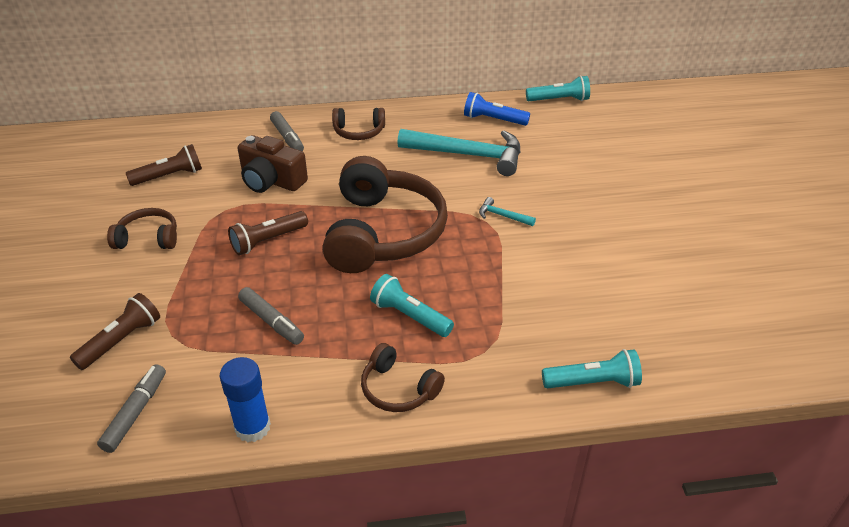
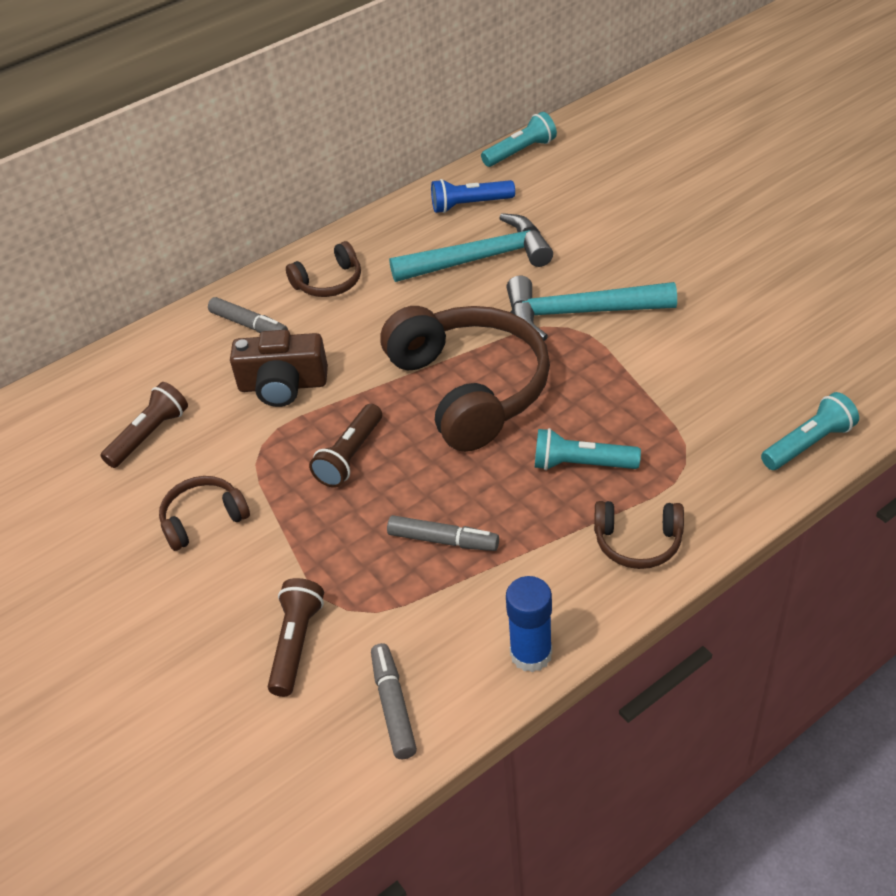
camera: 25 degrees left, 5 degrees up
turquoise hammer [479,197,536,226] -> turquoise hammer [507,276,677,341], size x2.38

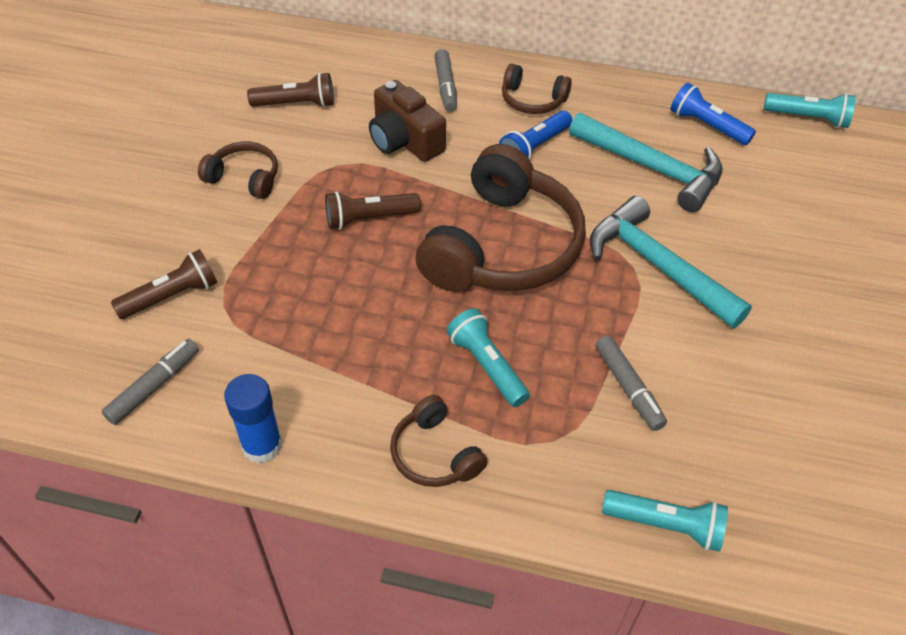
camera: 45 degrees right, 5 degrees up
grey marker [387,515,499,551] -> grey marker moved to [595,336,667,431]
none -> blue flashlight [499,110,572,160]

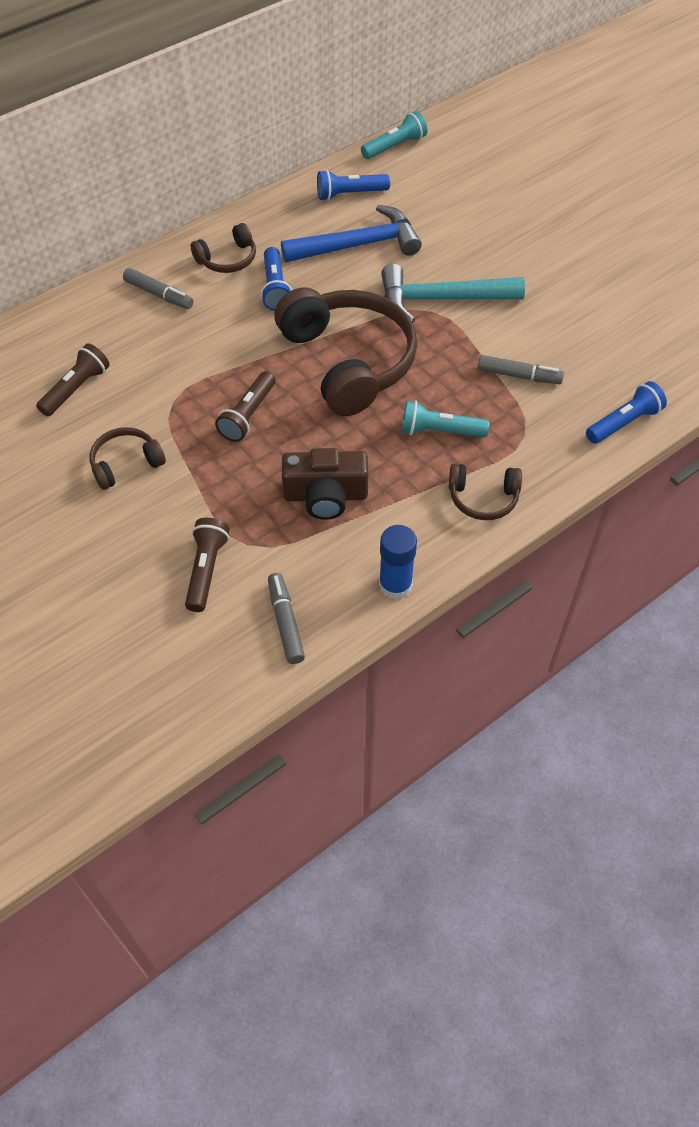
camera: 50 degrees left, 5 degrees up
brown camera [369,80,446,162] -> brown camera moved to [282,448,368,520]
turquoise hammer [569,113,723,212] -> blue hammer [281,205,422,262]
turquoise flashlight [602,490,728,552] -> blue flashlight [586,381,667,444]

